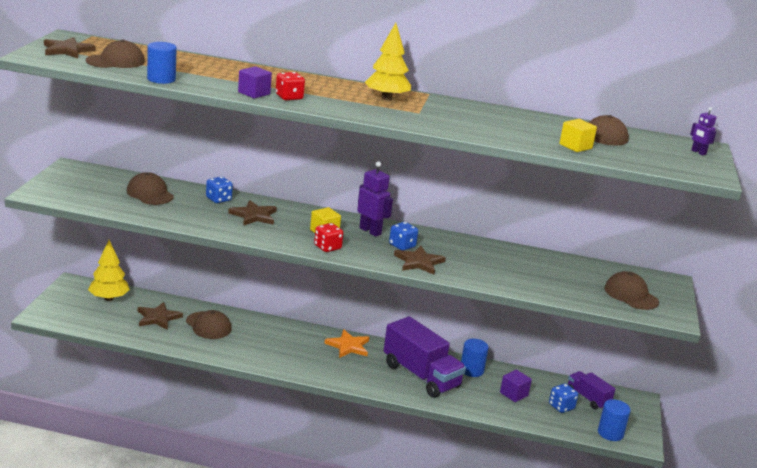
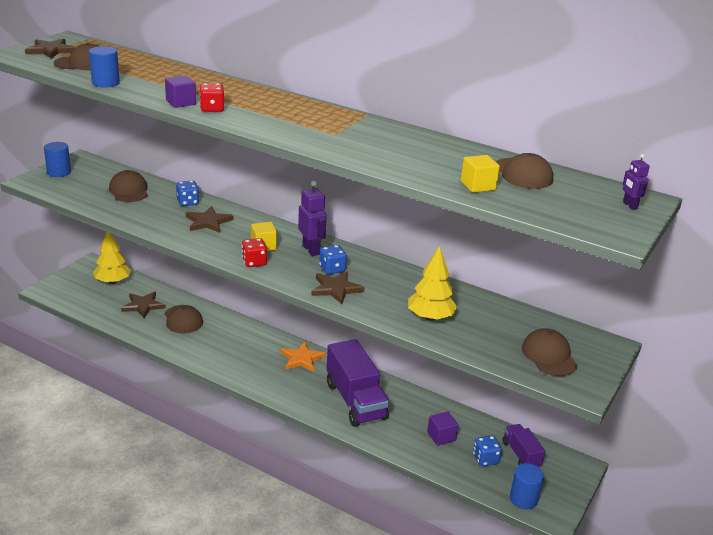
camera: 20 degrees right, 5 degrees up
yellow tree [365,23,411,101] -> yellow tree moved to [408,246,457,321]
blue cylinder [461,339,489,377] -> blue cylinder moved to [44,142,71,177]

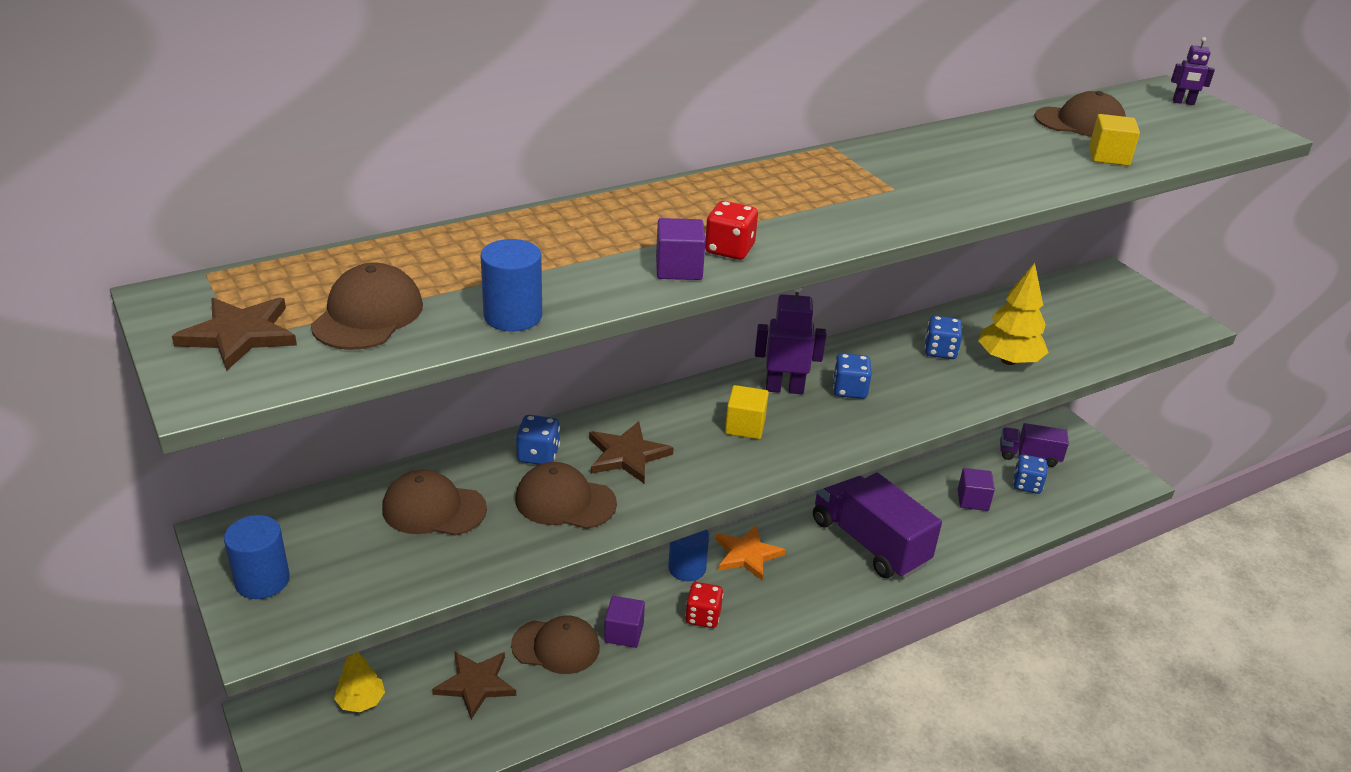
camera: 60 degrees left, 5 degrees up
yellow tree [93,232,131,284] -> yellow tree [334,652,385,712], size x0.65
red dice [242,238,267,267] -> red dice moved to [685,582,723,628]
brown star [311,271,365,304] -> none
purple truck [326,339,390,427] -> purple truck turned 135 degrees counterclockwise [813,473,942,579]
blue cylinder [510,463,544,509] -> blue cylinder moved to [668,530,709,581]
brown cap [522,328,578,376] -> brown cap moved to [515,462,617,529]
none -> purple cube [604,596,645,648]
none -> blue dice [925,316,962,359]

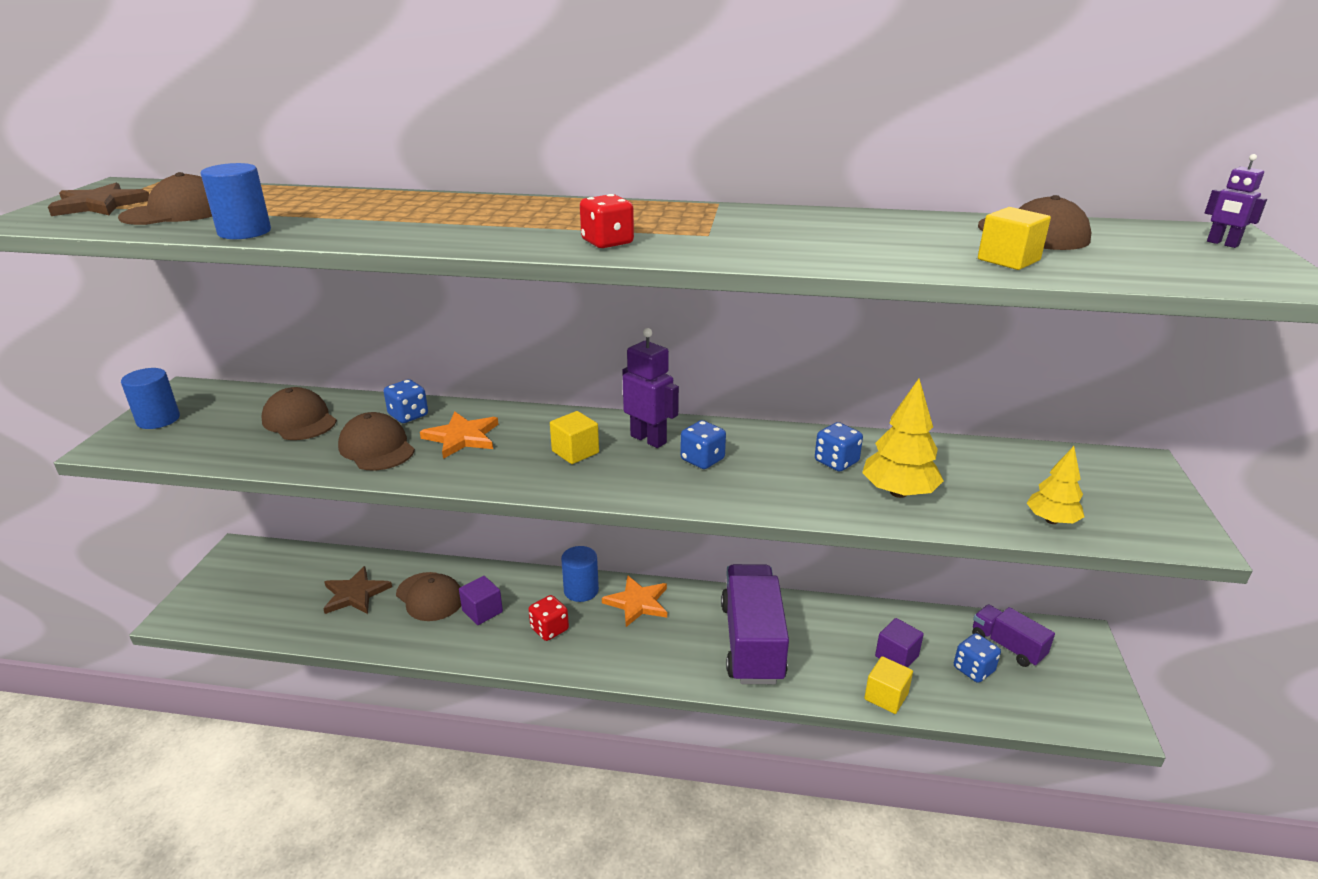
camera: 40 degrees right, 5 degrees down
yellow tree [334,652,385,712] -> yellow tree moved to [1027,446,1084,524]
brown star [589,421,673,483] -> orange star [420,412,499,459]
purple cube [656,218,705,280] -> none
red dice [705,201,758,260] -> red dice moved to [580,194,634,248]
none -> yellow cube [864,656,913,714]

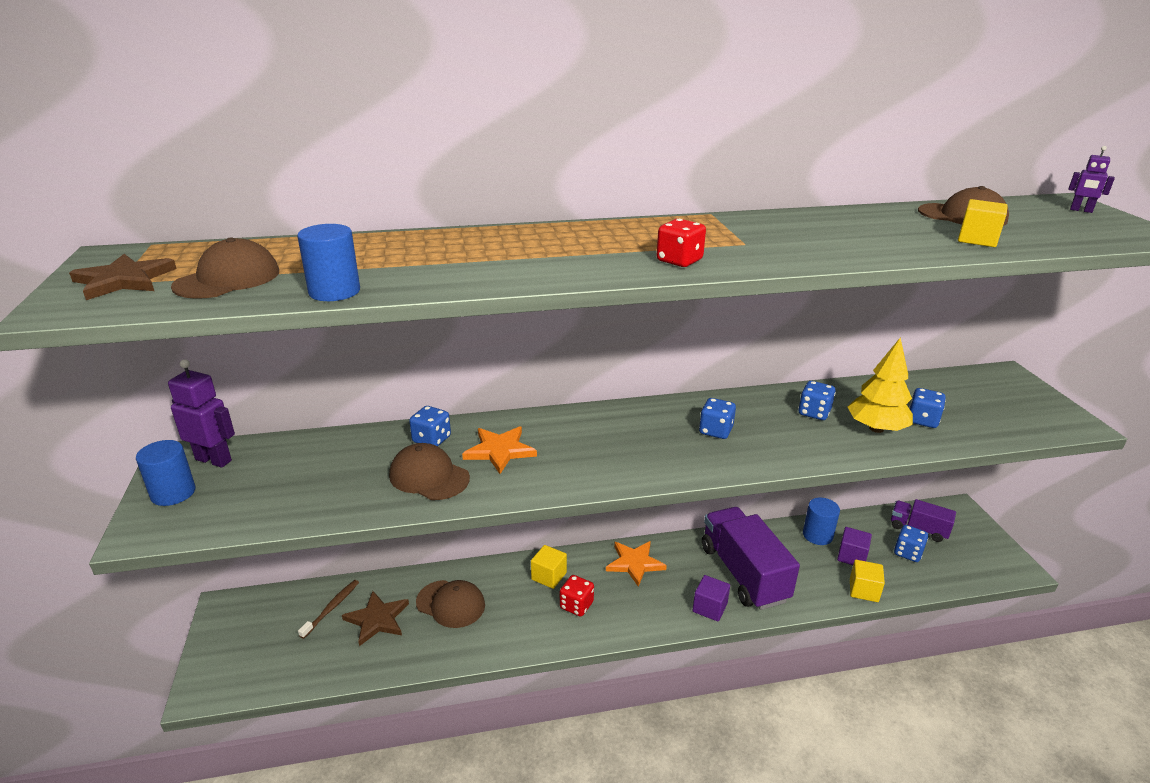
camera: 20 degrees left, 0 degrees up
brown cap [261,387,337,440] -> none
purple cube [459,576,503,625] -> purple cube moved to [692,575,730,621]
yellow cube [550,411,599,464] -> yellow cube moved to [531,545,567,589]
blue cylinder [561,546,599,602] -> blue cylinder moved to [803,498,840,545]
purple robot [622,328,679,448] -> purple robot moved to [168,359,235,468]
yellow tree [1027,446,1084,524] -> none
none -> brown toothbrush [298,580,359,639]
none -> blue dice [909,388,946,428]

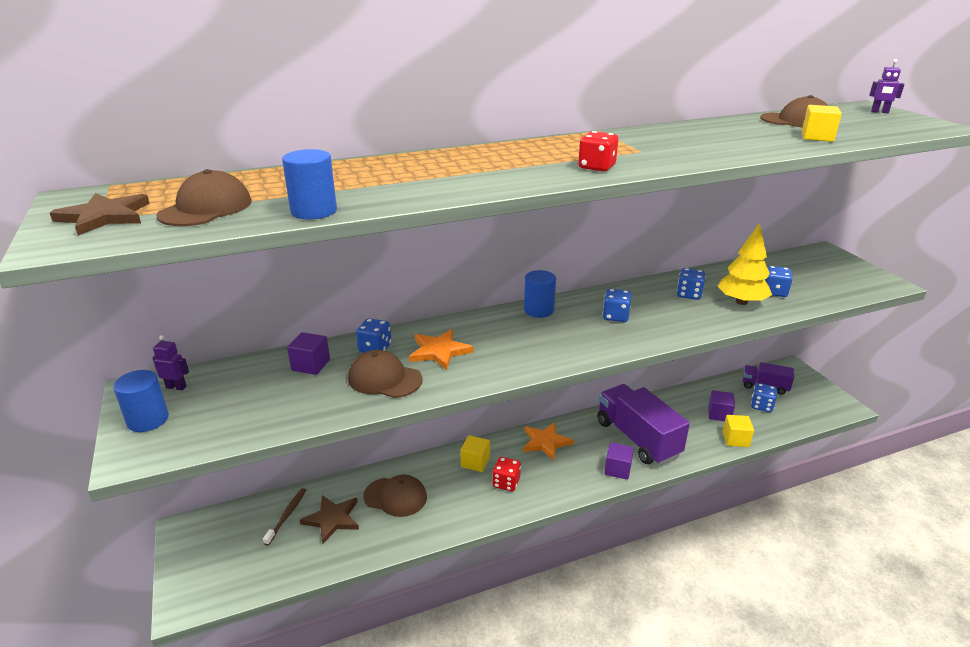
camera: 10 degrees left, 0 degrees up
purple robot [168,359,235,468] -> purple robot [152,335,189,390], size x0.57
blue cylinder [803,498,840,545] -> blue cylinder moved to [524,270,556,318]
none -> purple cube [287,332,330,375]

